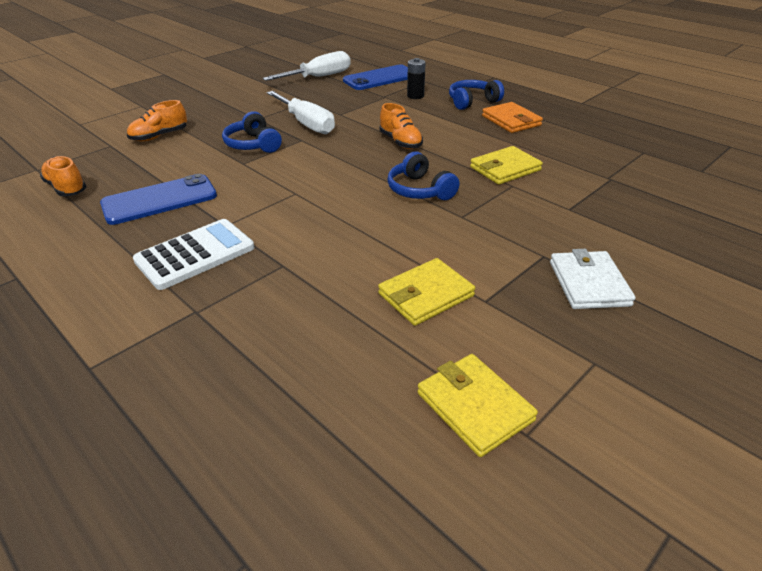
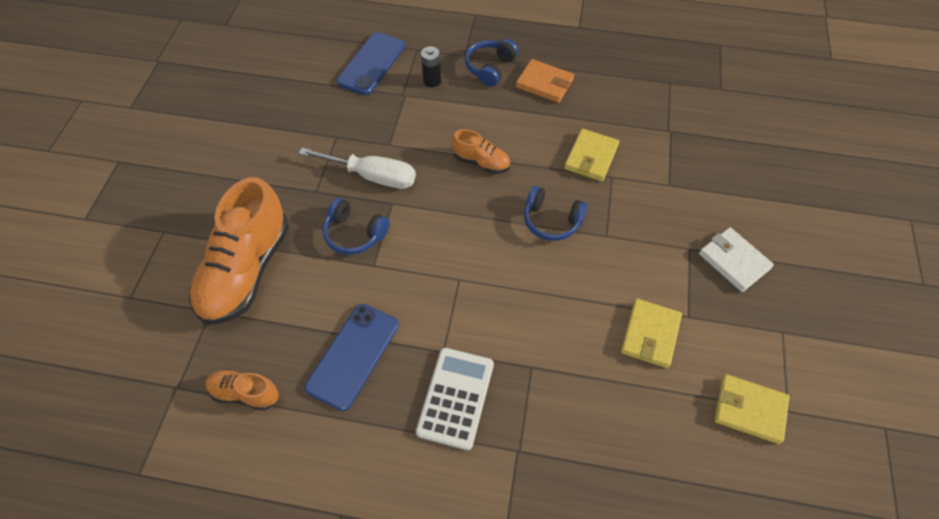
camera: 35 degrees left, 20 degrees up
orange shoe [127,100,187,141] -> orange shoe [189,177,289,324], size x2.07
white screwdriver [263,51,351,81] -> none

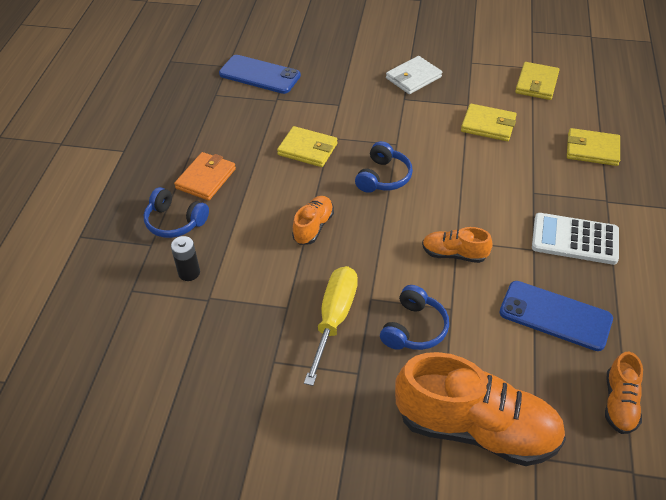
camera: 90 degrees left, 10 degrees down
white screwdriver [299,148,416,189] -> yellow screwdriver [304,266,358,386]
blue phone [337,32,405,95] -> blue phone moved to [219,55,301,94]
none -> orange shoe [422,227,493,263]
none -> yellow wallet [567,128,620,166]

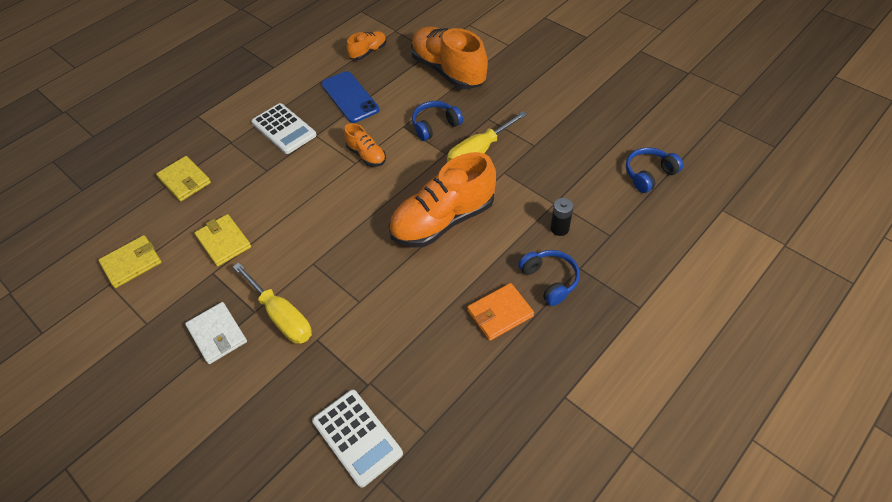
camera: 145 degrees left, 5 degrees up
blue phone [219,55,301,94] -> white calculator [312,390,403,488]
yellow wallet [277,126,337,167] -> none
orange shoe [292,196,334,245] -> orange shoe [389,152,496,247], size x2.07
blue headphones [355,141,413,193] -> blue headphones moved to [626,147,683,193]
white wallet [386,56,442,94] -> white wallet turned 60 degrees clockwise [185,302,247,364]
none -> yellow screwdriver [233,263,312,344]

